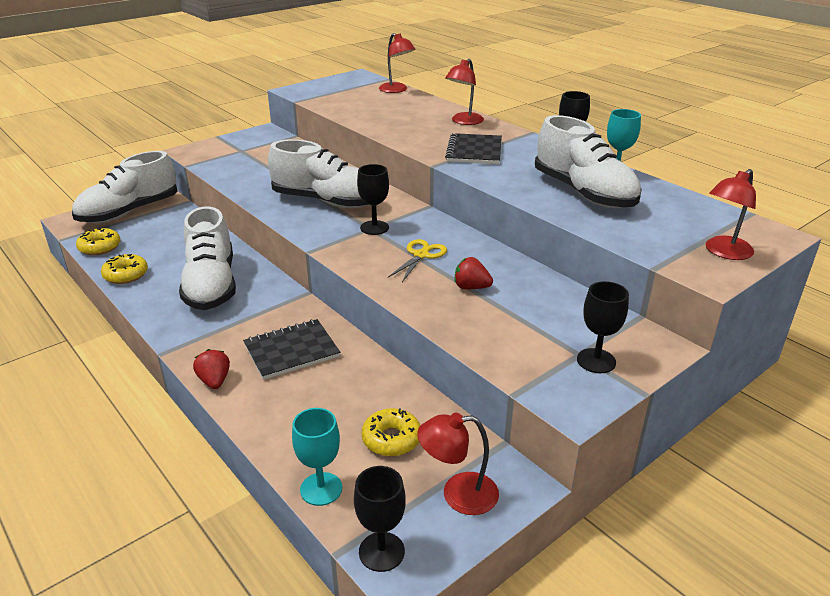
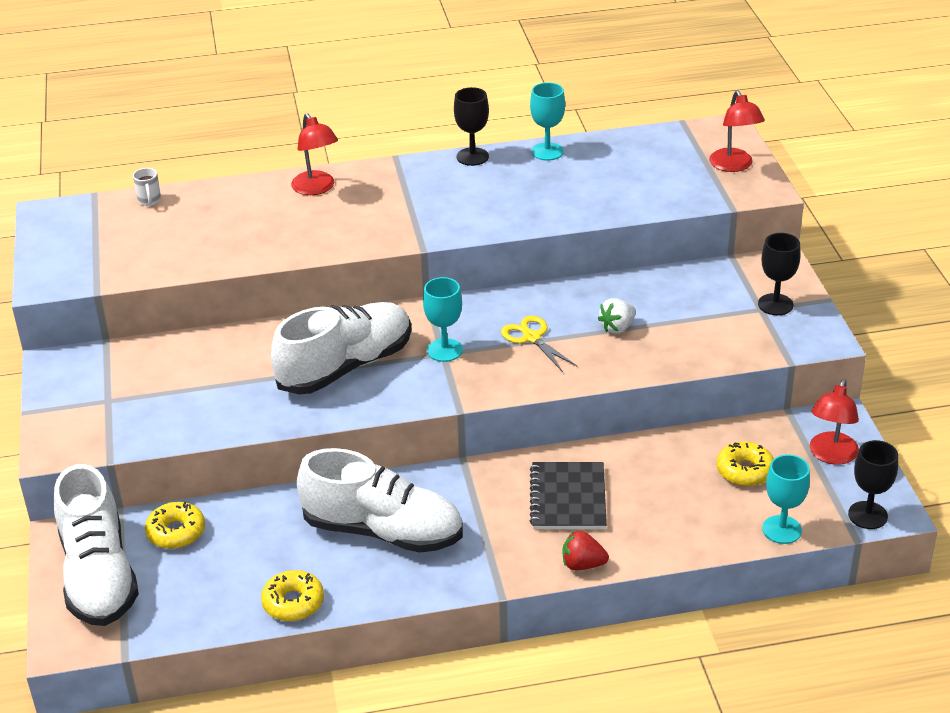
camera: 60 degrees left, 5 degrees up
yellow donut [76,228,121,255] -> yellow donut moved to [145,502,205,549]
black goblet [357,164,389,235] -> turquoise goblet [423,277,463,362]
red lamp [379,33,416,93] -> white mug [133,168,161,206]
black notebook [445,133,502,164] -> none
red strawberry [455,257,493,289] -> white strawberry [598,298,636,334]
white shoe [535,115,642,208] -> none

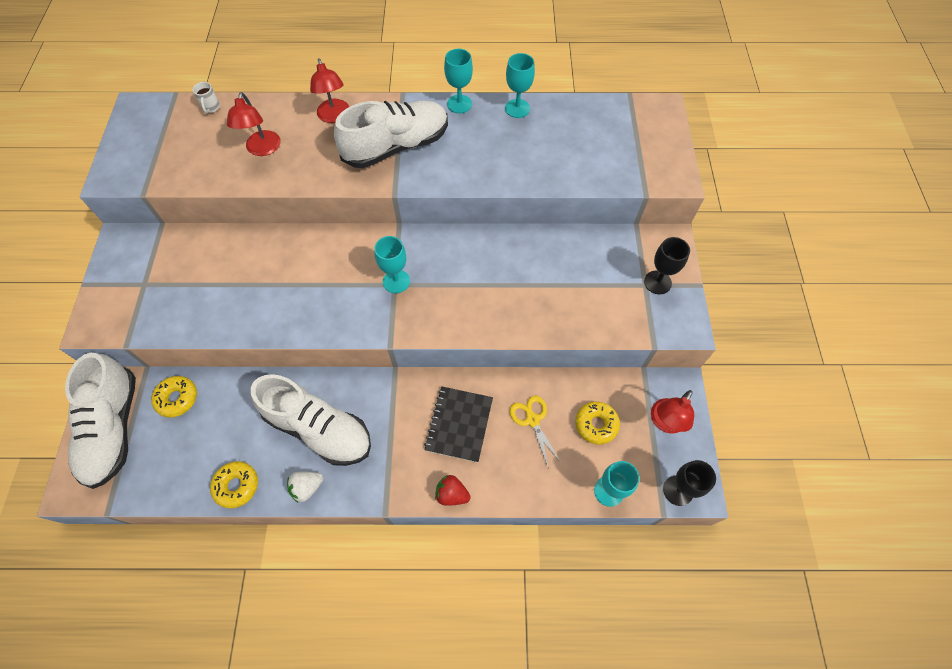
camera: 10 degrees right, 25 degrees up
white shoe [271,302,411,394] -> white shoe moved to [334,101,448,168]
black goblet [454,87,489,166] -> turquoise goblet [444,49,473,113]
yellow scissors [501,316,577,372] -> yellow scissors moved to [510,396,562,469]
white strawberry [598,298,636,334] -> white strawberry moved to [287,472,323,502]
red lamp [709,90,765,172] -> red lamp moved to [227,92,280,156]

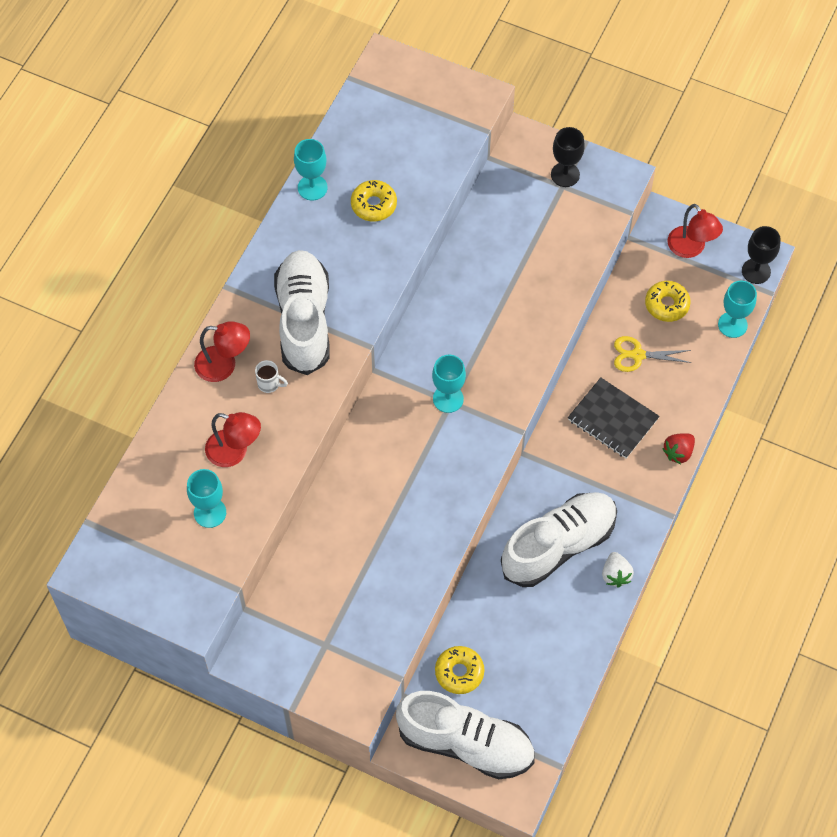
camera: 65 degrees left, 0 degrees up
white mug [192,82,220,113] -> white mug moved to [255,360,288,393]
yellow donut [210,461,258,508] -> yellow donut moved to [351,180,397,221]
turquoise goblet [444,49,473,113] -> turquoise goblet moved to [187,469,226,528]

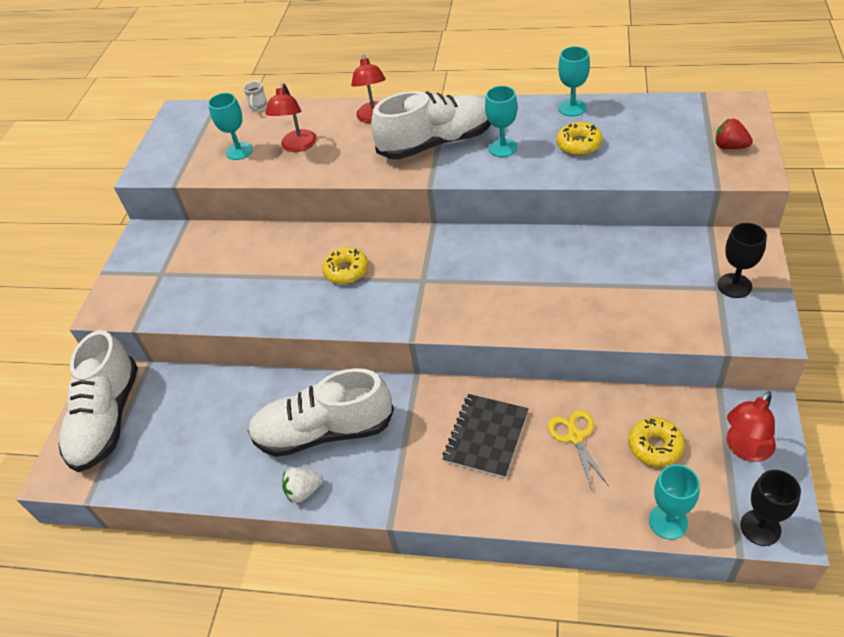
camera: 80 degrees right, 15 degrees down
white mug [255,360,288,393] -> white mug moved to [243,81,268,112]
turquoise goblet [432,355,466,413] -> turquoise goblet moved to [485,86,517,157]
yellow donut [435,646,485,694] -> yellow donut moved to [322,247,368,284]
white shoe [501,492,617,587] -> white shoe turned 135 degrees clockwise [248,368,394,457]
red strawberry [662,433,695,464] -> red strawberry moved to [715,119,753,149]

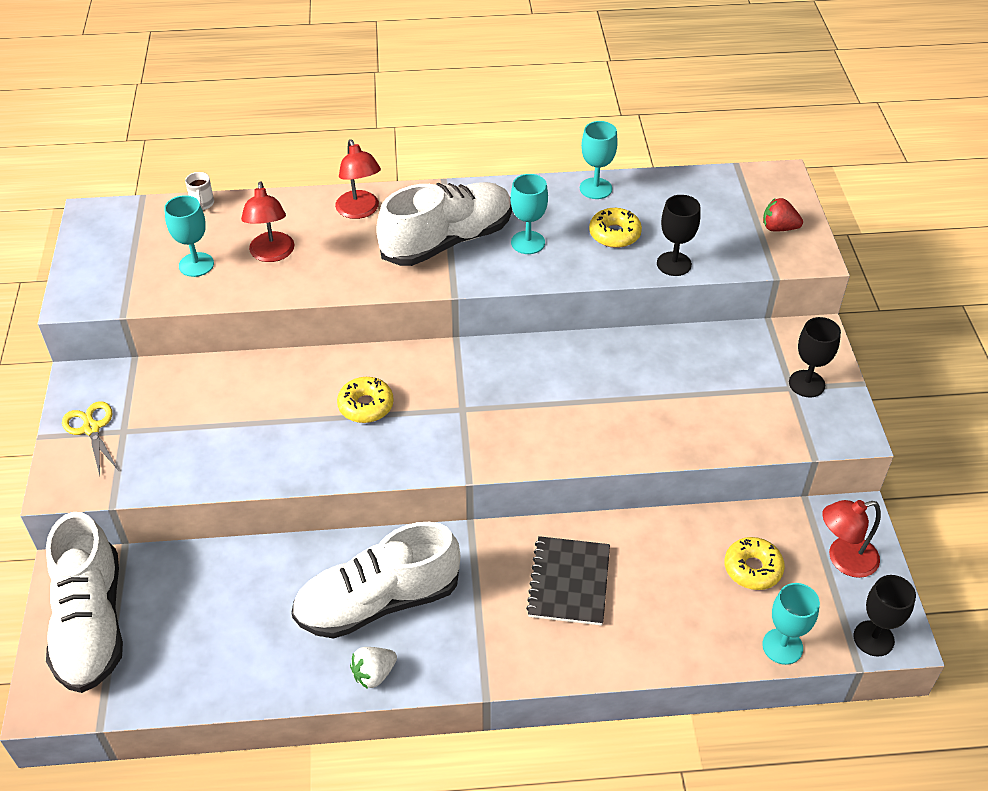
camera: 20 degrees left, 0 degrees up
yellow scissors [548,410,609,490] -> yellow scissors moved to [62,401,119,476]
red lamp [726,391,776,462] -> red lamp turned 45 degrees clockwise [822,500,881,578]
none -> black goblet [657,195,701,276]

